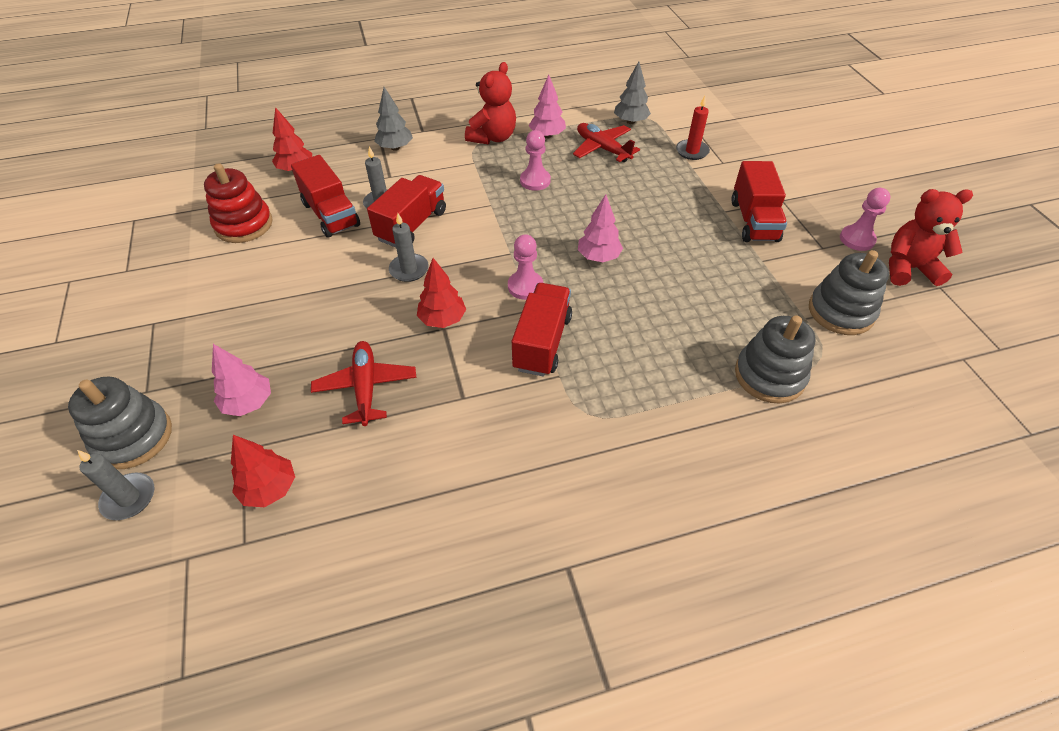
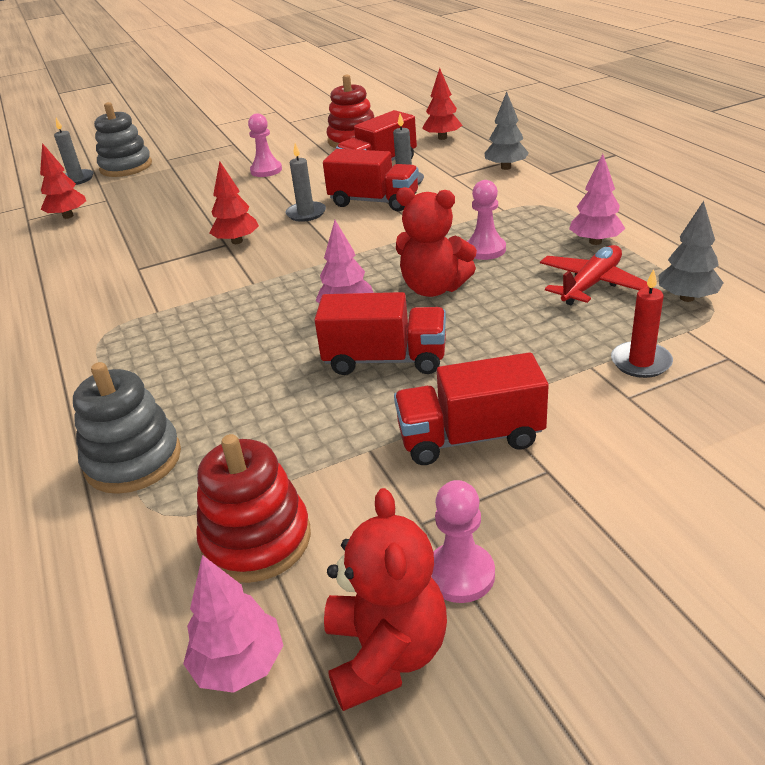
camera: 85 degrees right, 15 degrees down
pink tree [212,344,271,416] -> pink tree moved to [183,555,283,693]
red plane [311,341,416,426] -> none
red teddy bear [465,62,516,145] -> red teddy bear moved to [396,187,477,297]
pink pawn [508,234,543,300] -> pink pawn moved to [248,113,282,177]
red truck [512,283,572,376] -> red truck moved to [315,292,446,375]
grey stacking toy [809,250,889,335] -> red stacking toy [196,434,311,583]

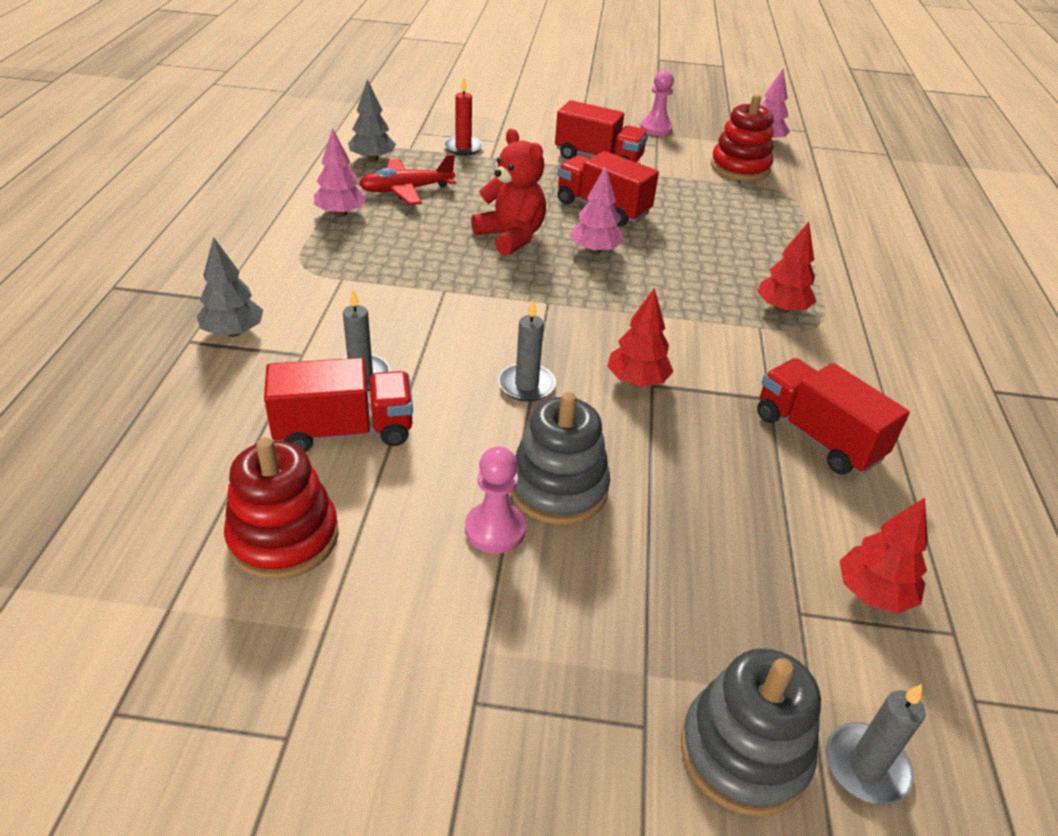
camera: 155 degrees left, 5 degrees up
grey stacking toy [73,362,181,494] -> grey stacking toy moved to [510,392,610,525]
red truck [323,149,419,211] -> red truck moved to [757,358,910,474]
red teddy bear [324,488,447,711] -> none
red tree [422,68,462,140] -> red tree moved to [757,222,816,313]
pink pawn [467,180,506,260] -> none

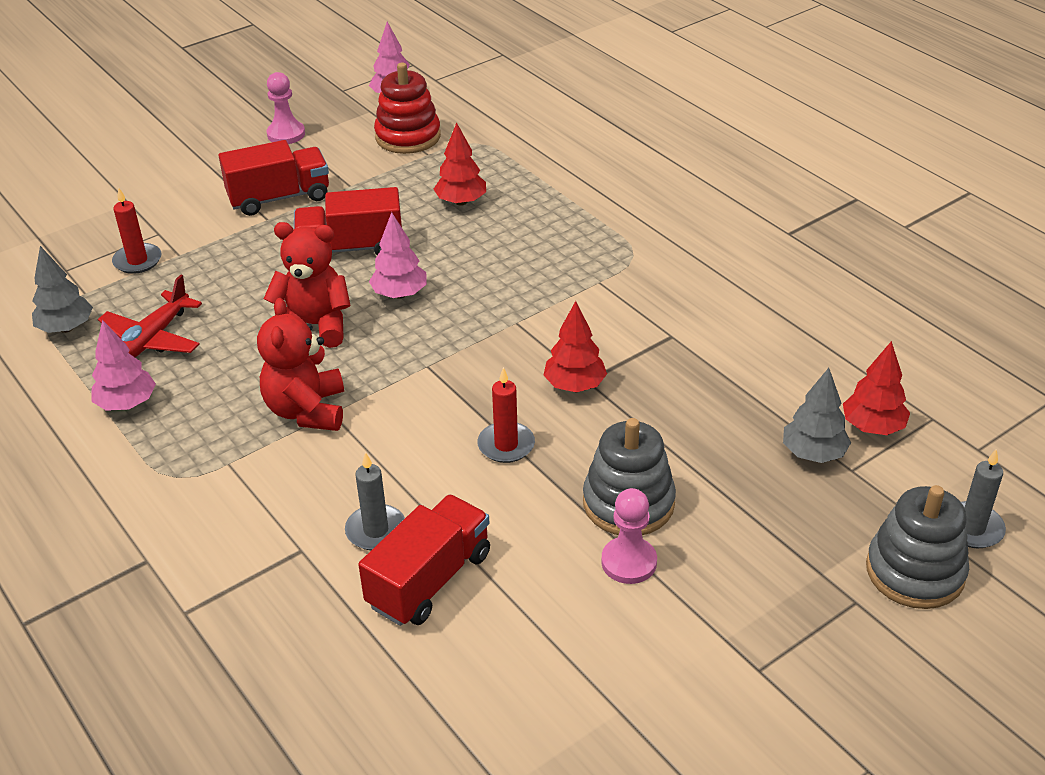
camera: 40 degrees left, 0 degrees up
grey tree [197,237,263,337] -> grey tree moved to [783,368,851,463]
red stacking toy [224,438,339,580] -> none
grey candle [498,300,556,402] -> red candle [477,367,535,463]
red tree [757,222,816,313] -> red tree moved to [434,123,486,206]
red truck [757,358,910,474] -> none
none -> red teddy bear [257,298,344,431]

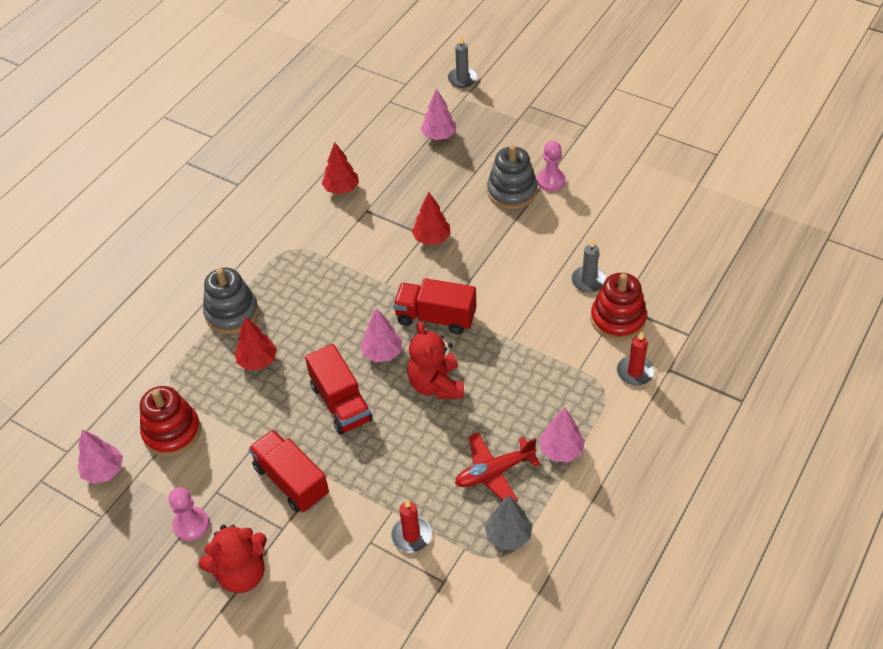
camera: 110 degrees left, 10 degrees up
red plane [98,275,202,357] -> red plane turned 150 degrees clockwise [455,432,541,502]
red teddy bear [257,298,344,431] -> red teddy bear moved to [199,525,267,593]
red truck [358,494,490,626] -> red truck moved to [393,278,476,335]
red candle [477,367,535,463] -> red candle moved to [617,331,655,386]
grey tree [783,368,851,463] -> pink tree [420,88,456,140]
red tree [843,341,910,435] -> red tree moved to [322,142,359,194]
grey stacking toy [866,485,969,609] -> grey stacking toy moved to [203,268,259,334]
none -> red stacking toy [591,273,647,341]

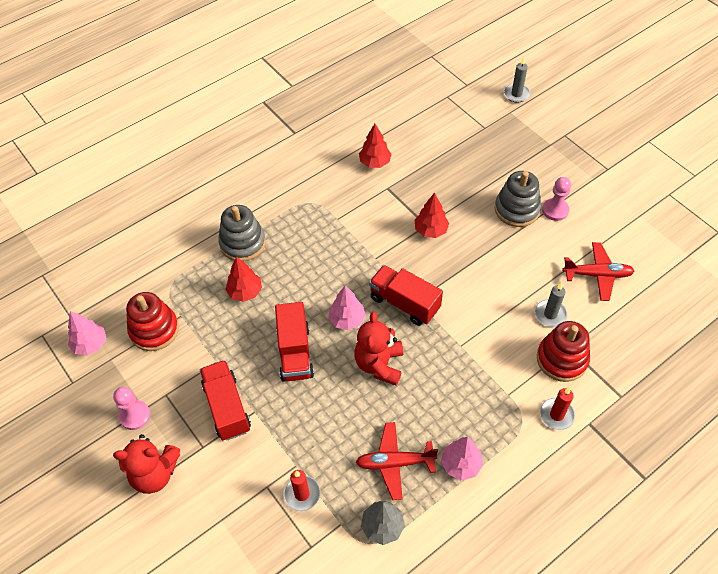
camera: 20 degrees right, 5 degrees up
pink tree [420,88,456,140] -> none
none -> red plane [562,242,634,301]

